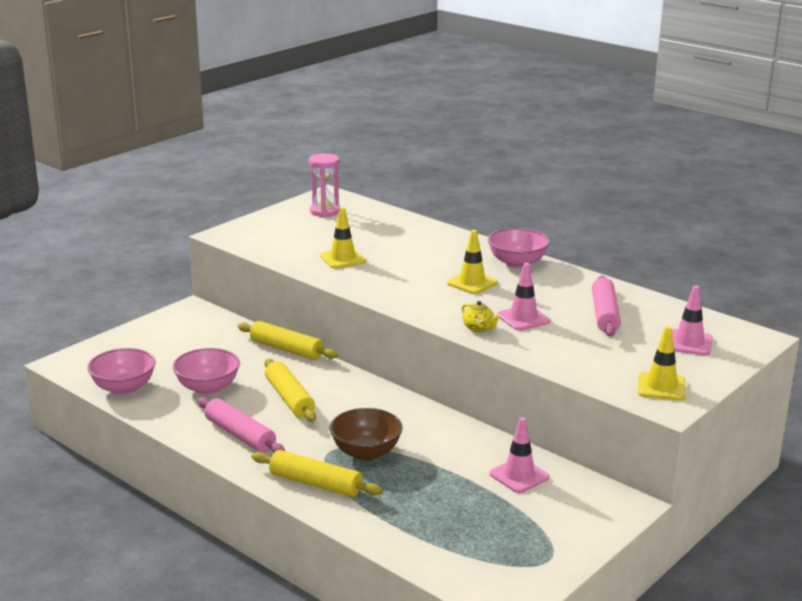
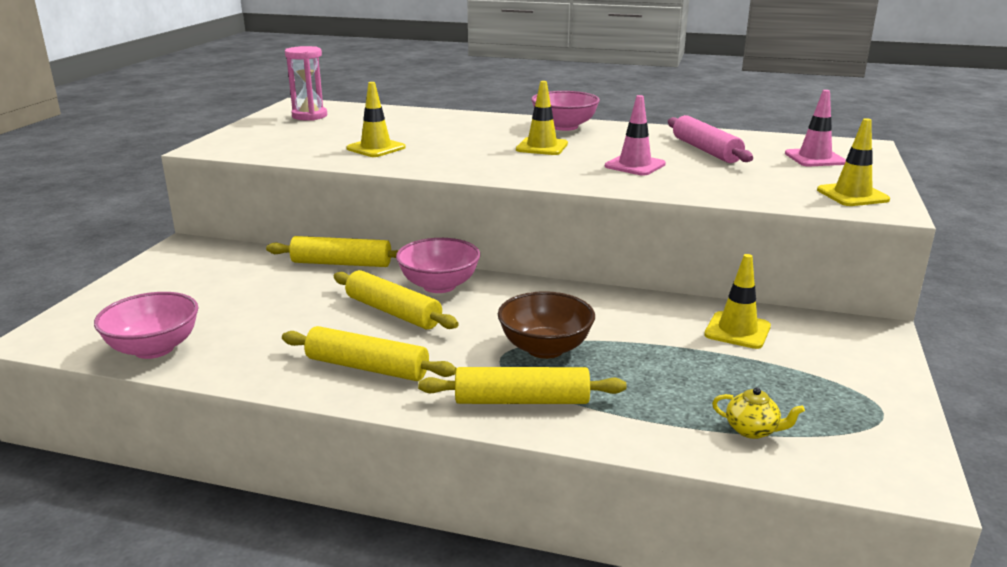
camera: 25 degrees left, 0 degrees up
pink bowl [173,348,240,395] -> pink bowl moved to [396,238,480,293]
pink rolling pin [197,397,285,453] -> yellow rolling pin [282,326,457,381]
yellow teapot [461,301,499,332] -> yellow teapot moved to [712,387,805,439]
pink traffic cone [490,417,549,493] -> yellow traffic cone [704,254,771,349]

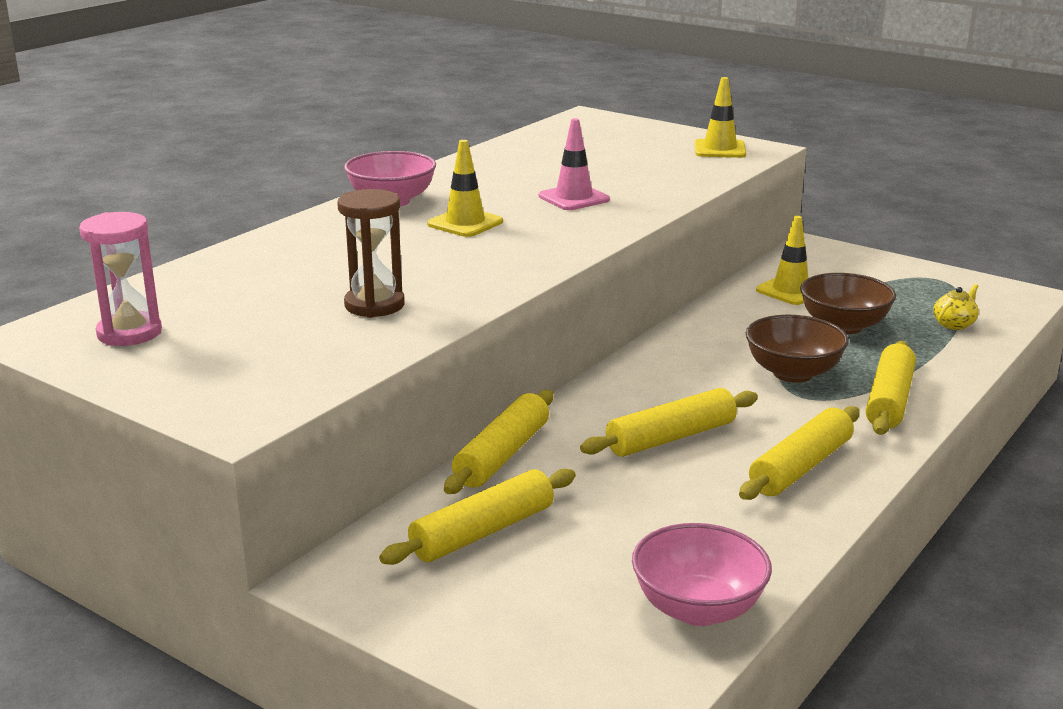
camera: 70 degrees left, 0 degrees up
yellow traffic cone [346,82,406,157] -> brown hourglass [337,189,405,318]
pink bowl [396,238,480,293] -> none
pink rolling pin [668,115,753,163] -> none
pink traffic cone [785,90,846,166] -> none
none -> yellow rolling pin [379,469,576,565]
none -> brown bowl [800,273,896,334]

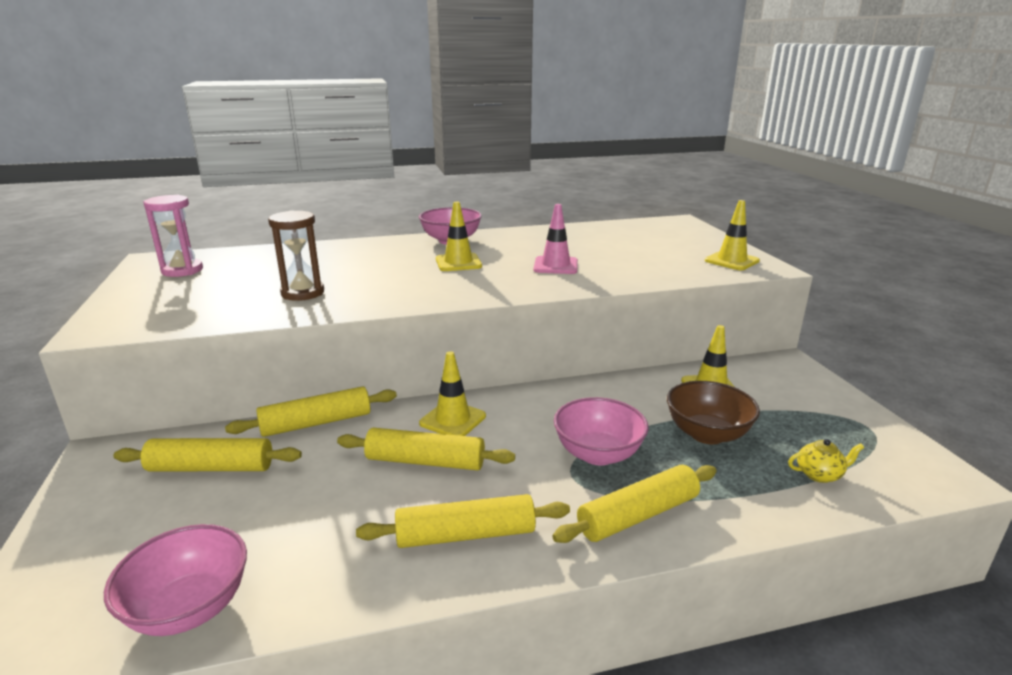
camera: 40 degrees right, 0 degrees up
brown bowl [746,315,849,383] -> pink bowl [554,397,648,465]
none -> yellow traffic cone [419,351,486,436]

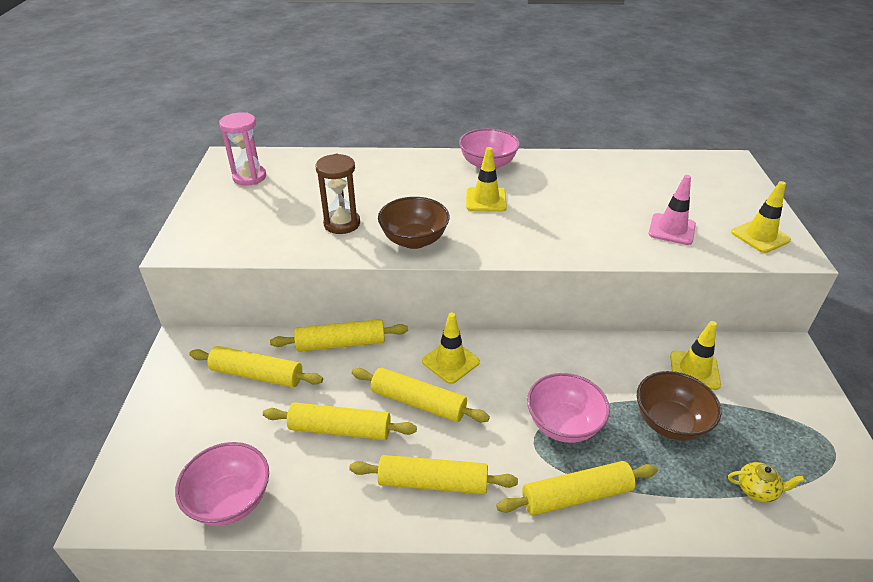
camera: 15 degrees right, 15 degrees up
pink traffic cone [533,204,578,274] -> pink traffic cone moved to [648,175,696,245]
none -> yellow rolling pin [263,402,417,440]
none -> brown bowl [378,197,450,249]

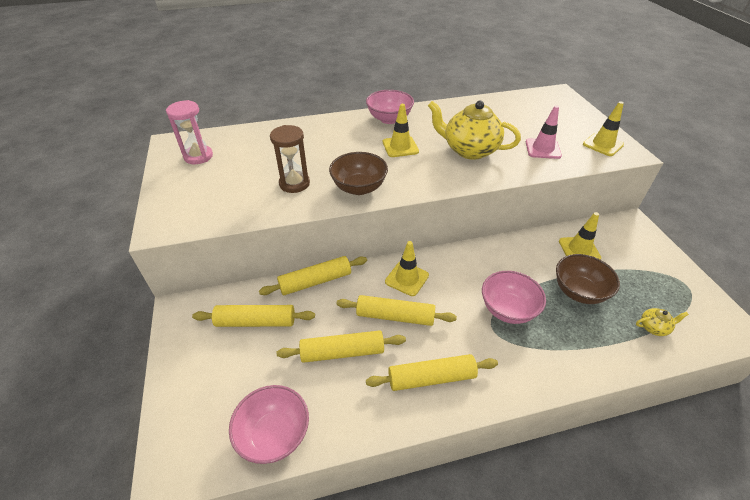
camera: 15 degrees left, 5 degrees up
yellow rolling pin [496,461,658,516] -> none
none -> yellow teapot [428,101,521,160]

